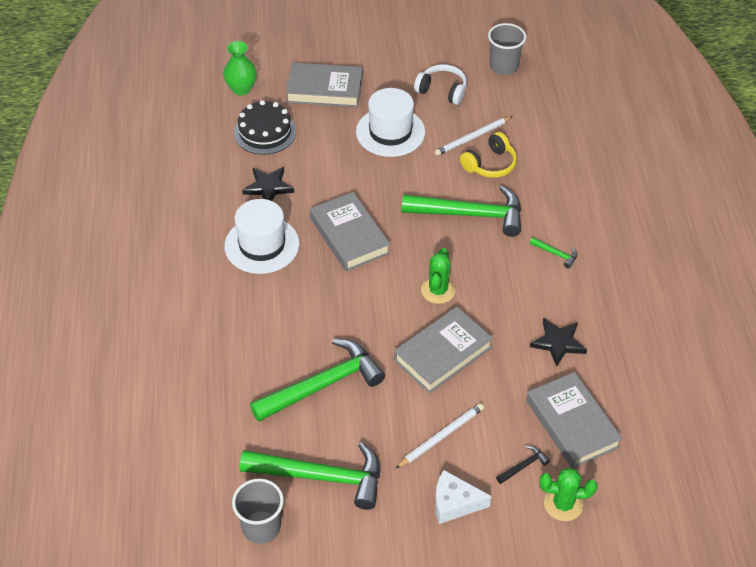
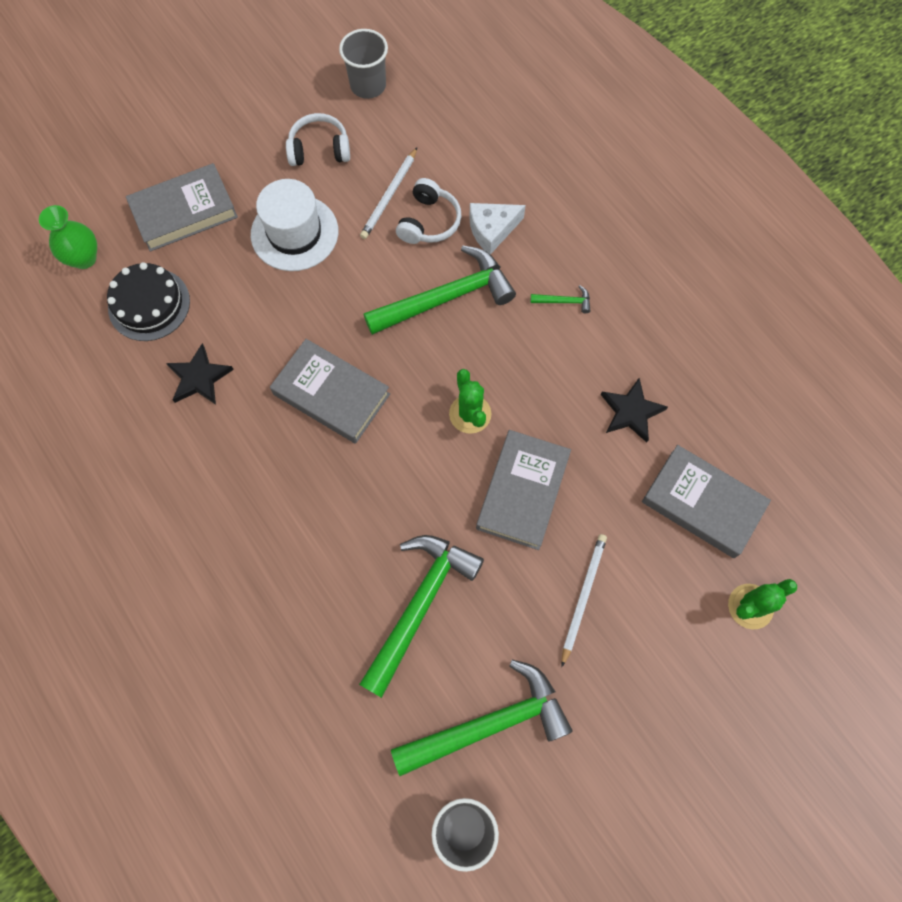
camera: 30 degrees left, 20 degrees up
white hat [224,199,300,274] -> none
white cheese [435,470,491,524] -> white cheese moved to [469,203,526,255]
yellow headphones [460,132,517,178] -> white headphones [396,178,461,244]
black hammer [496,446,550,484] -> none

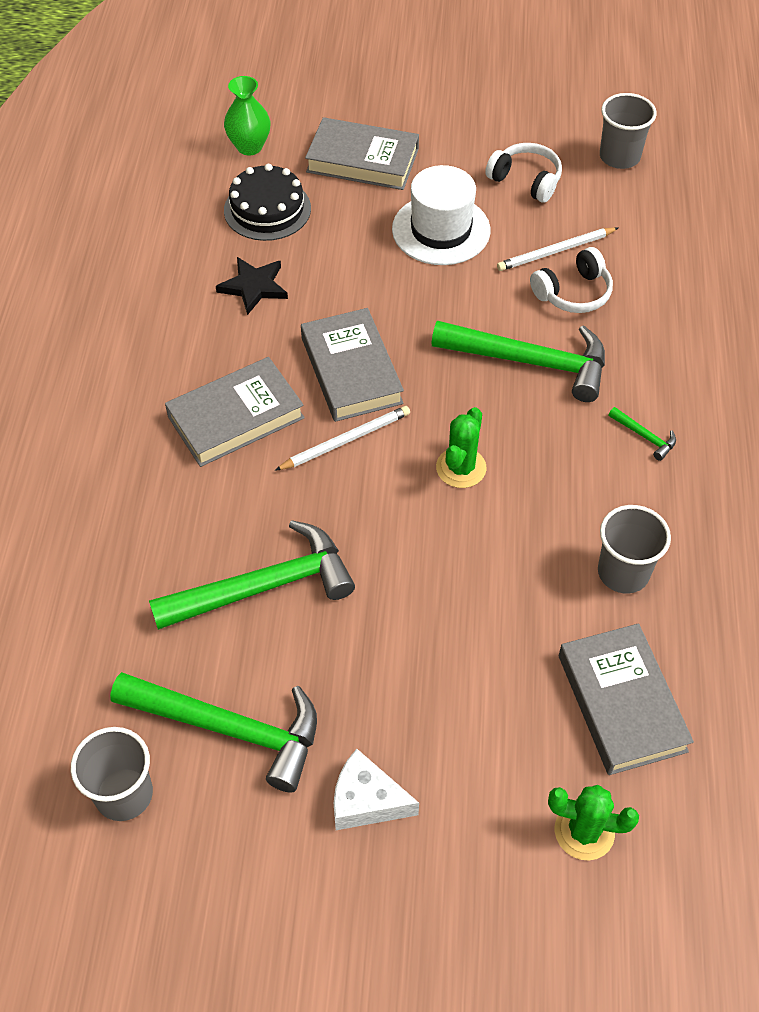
camera: 40 degrees right, 15 degrees down
white cheese [469,203,526,255] -> white cheese moved to [334,749,419,830]
grey book [476,430,571,550] -> grey book moved to [165,357,305,467]
white pencil [561,534,607,667] -> white pencil moved to [275,406,410,471]
black star [601,378,668,442] -> grey cup [598,505,671,593]

